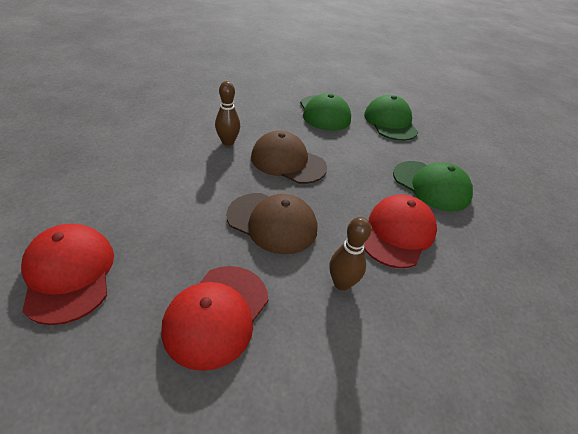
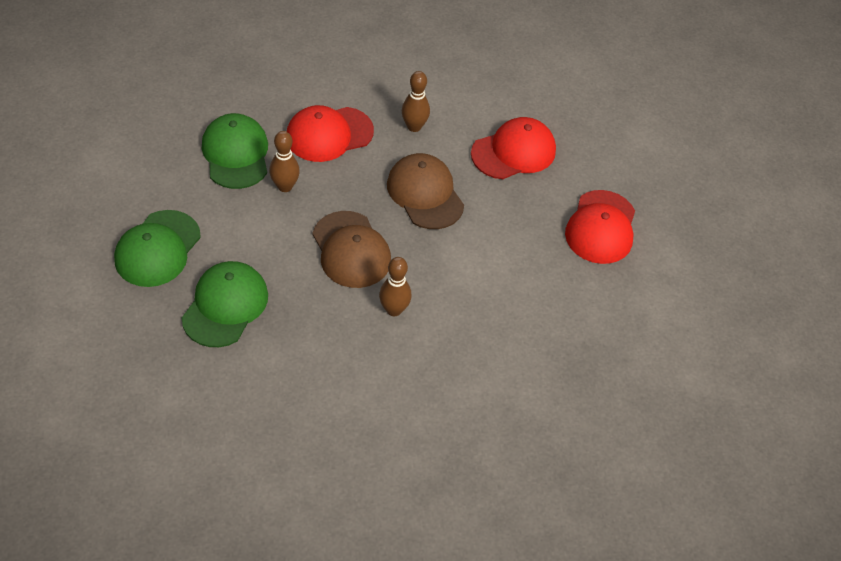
camera: 145 degrees left, 10 degrees up
none -> brown bowling pin [269,131,300,192]

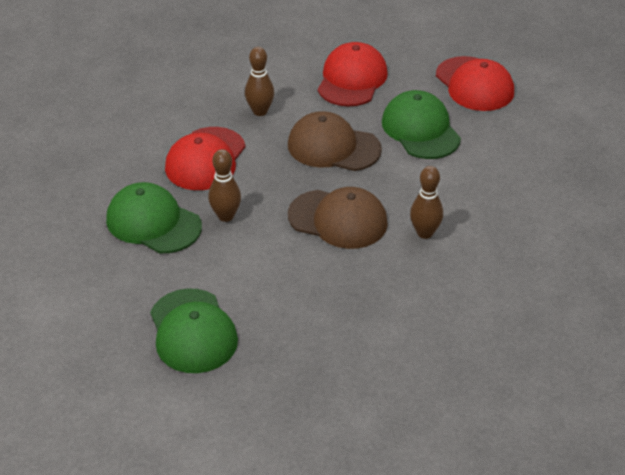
camera: 40 degrees left, 10 degrees down
green cap [182,261,268,347] -> green cap moved to [382,90,461,159]

